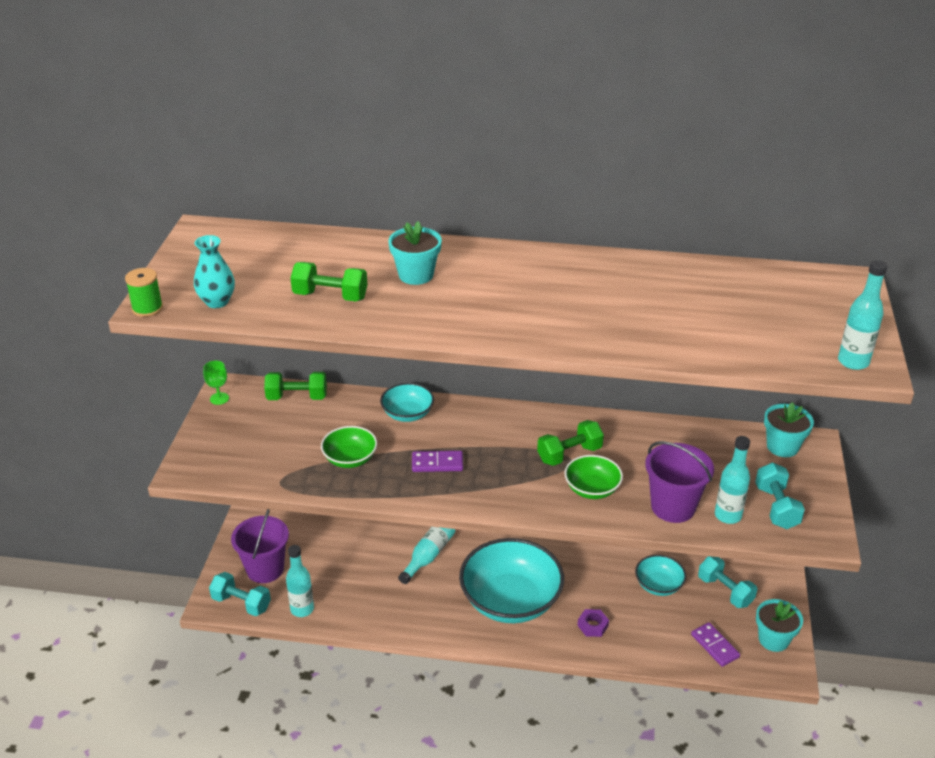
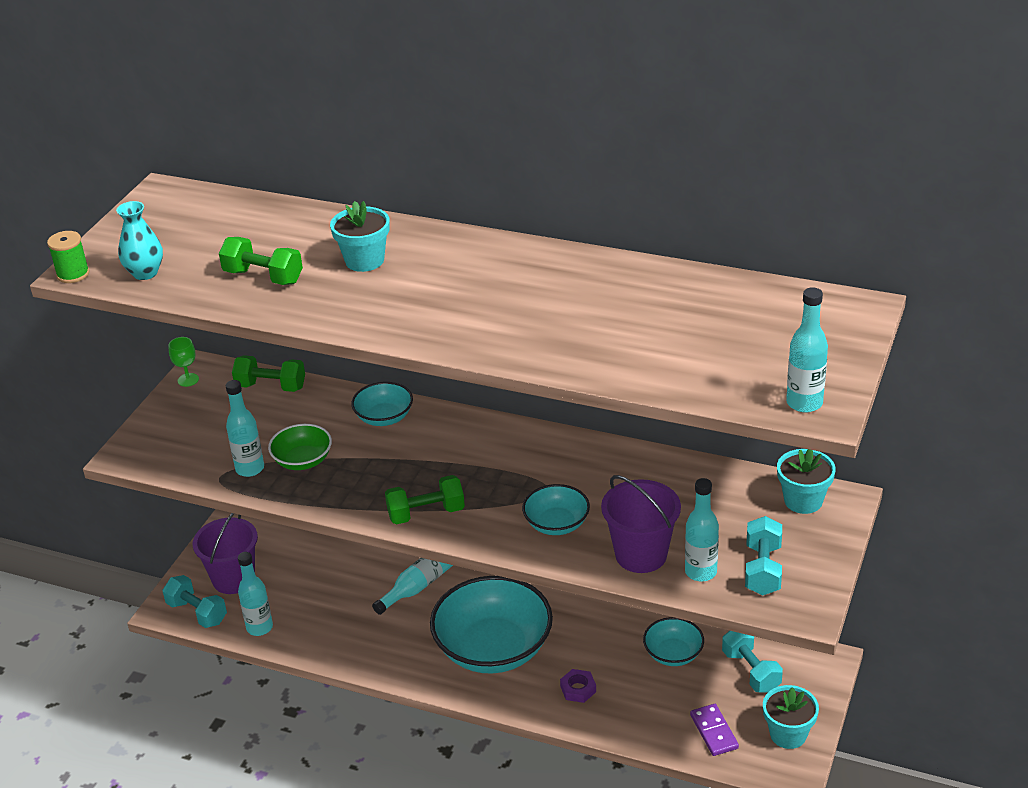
camera: 15 degrees right, 0 degrees up
purple domino [412,451,463,472] -> none
green dumbbell [537,420,604,466] -> green dumbbell moved to [385,475,465,524]
green bowl [564,455,623,499] -> turquoise bowl [522,484,590,535]
none -> turquoise bottle [226,380,264,477]

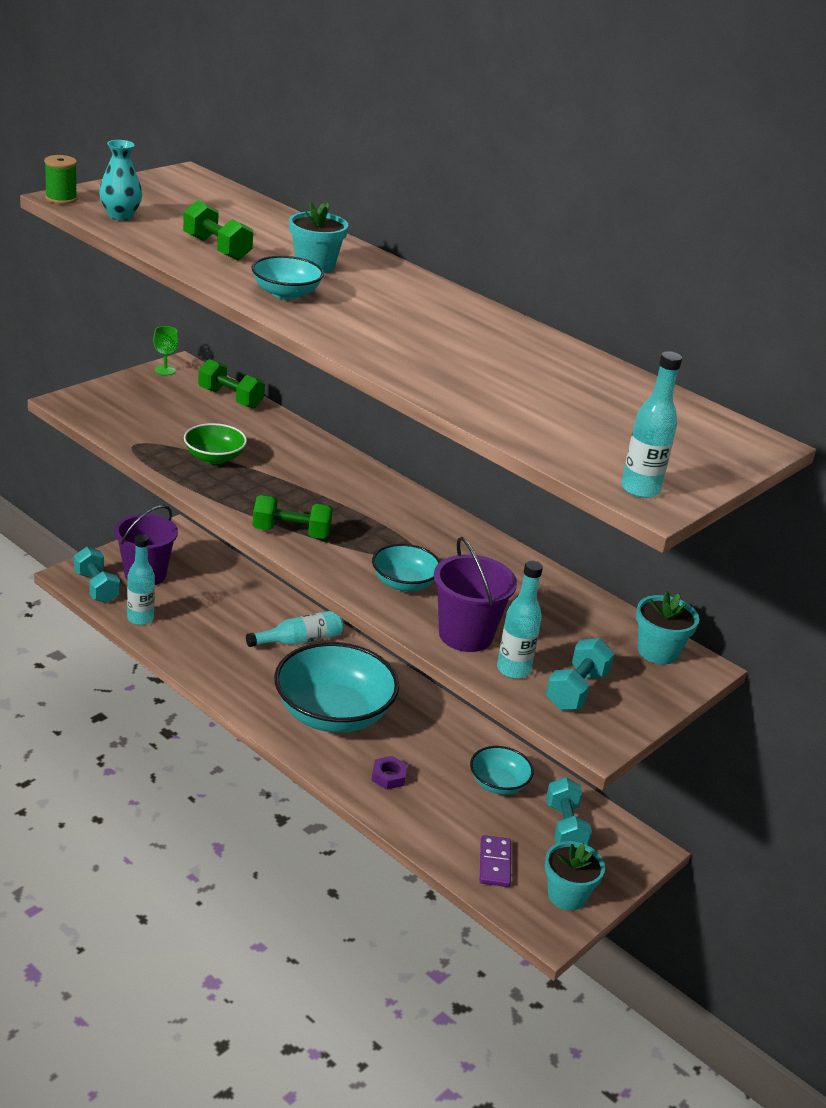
camera: 15 degrees right, 5 degrees down
turquoise bottle [226,380,264,477] -> none
turquoise bowl [351,382,413,426] -> turquoise bowl moved to [252,256,324,300]

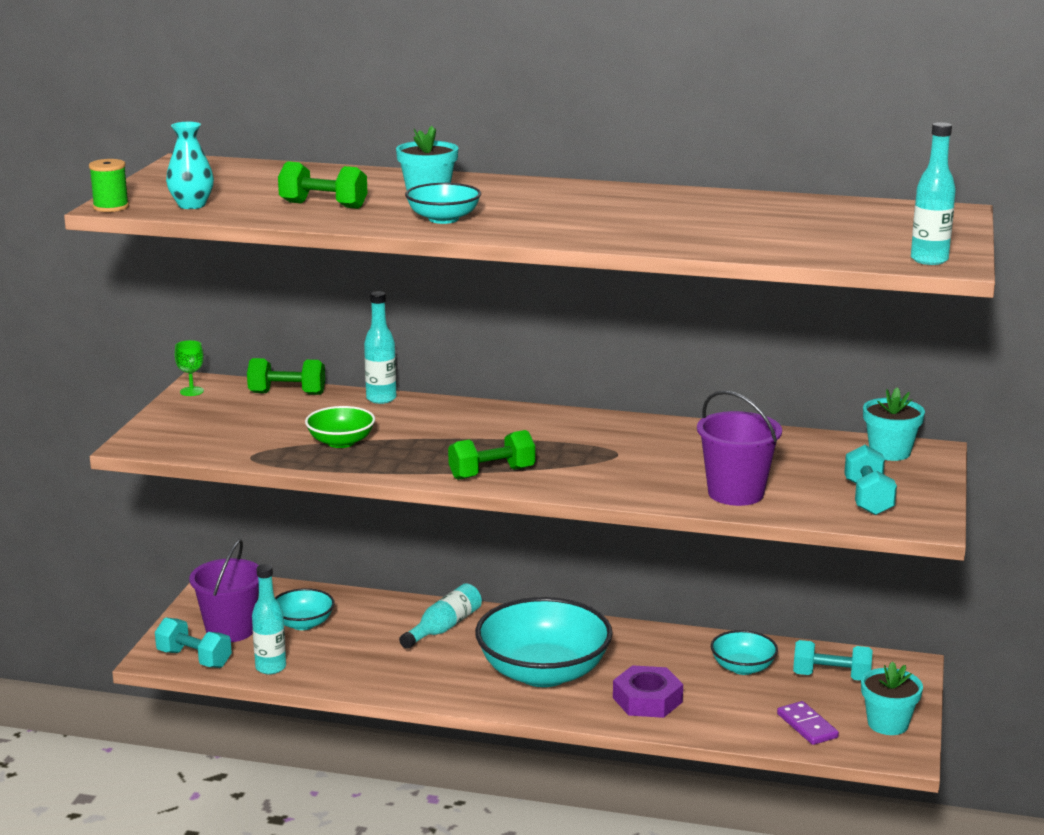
camera: 25 degrees left, 10 degrees down
purple nut [371,756,407,790] -> purple nut [613,665,683,718], size x1.70
turquoise bowl [372,544,440,592] -> turquoise bowl moved to [275,588,335,630]
turquoise bottle [497,561,543,679] -> turquoise bottle moved to [364,291,396,404]
turquoise dumbbell [546,777,592,845] -> turquoise dumbbell turned 45 degrees counterclockwise [793,640,873,681]

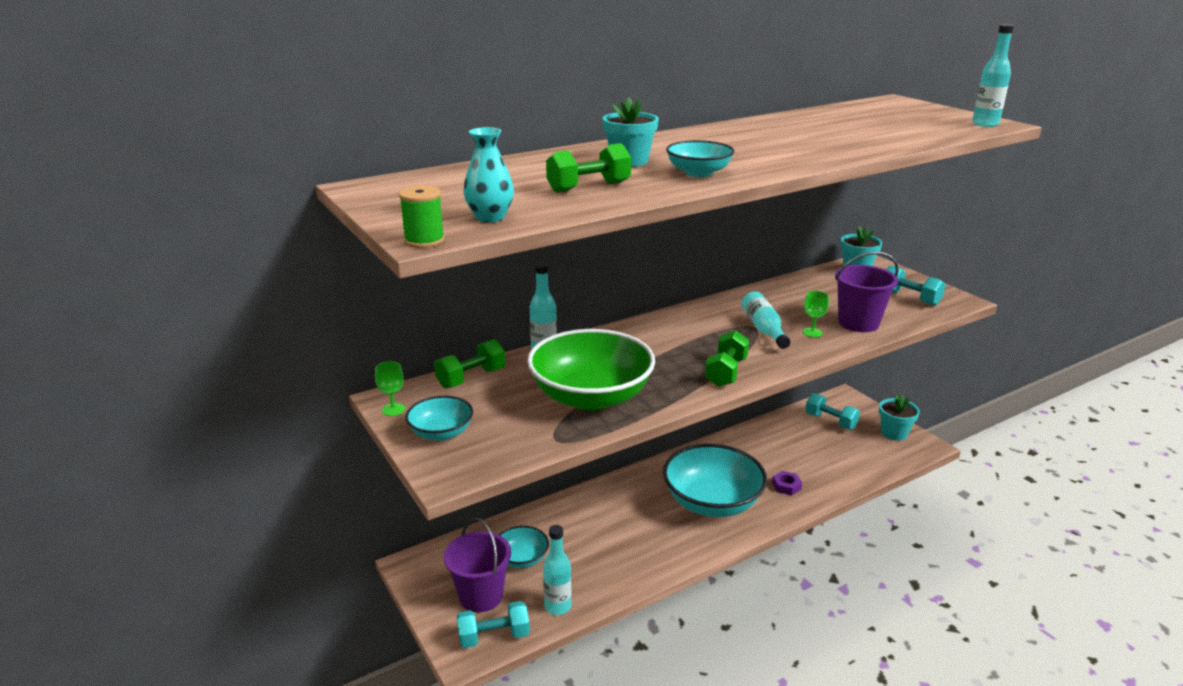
camera: 45 degrees left, 5 degrees up
green bowl [305,406,375,448] -> green bowl [527,329,655,410], size x2.02
turquoise bottle [399,583,482,649] -> turquoise bottle moved to [741,291,791,349]
purple nut [613,665,683,718] -> purple nut [772,471,802,495], size x0.59
turquoise bowl [711,630,778,675] -> turquoise bowl moved to [405,396,473,441]
purple domino [777,701,839,745] -> none
turquoise dumbbell [793,640,873,681] -> turquoise dumbbell turned 75 degrees clockwise [805,393,860,430]
none -> green goblet [803,291,829,337]

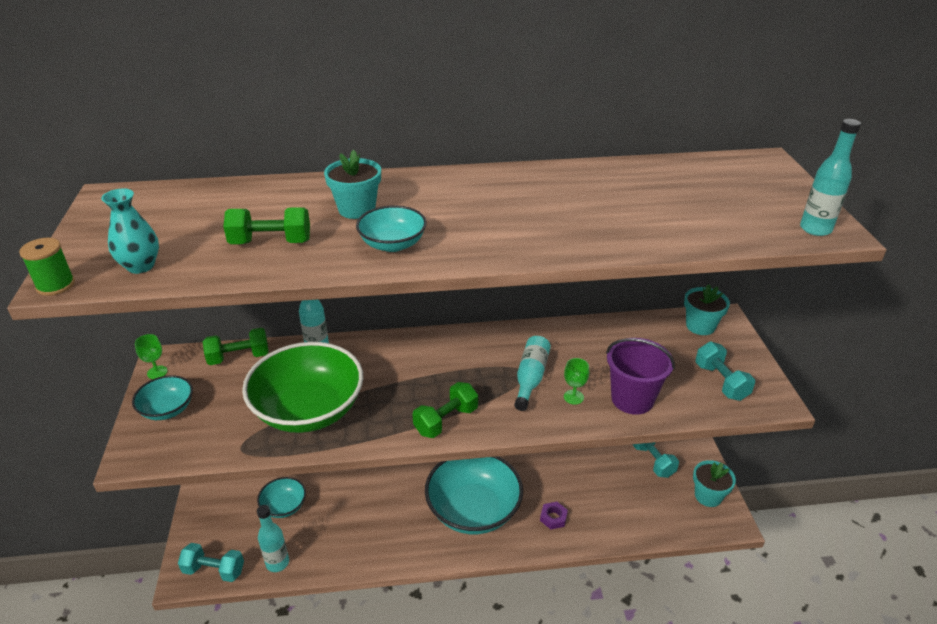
camera: 25 degrees right, 10 degrees up
purple bucket [444,518,511,612] -> none

